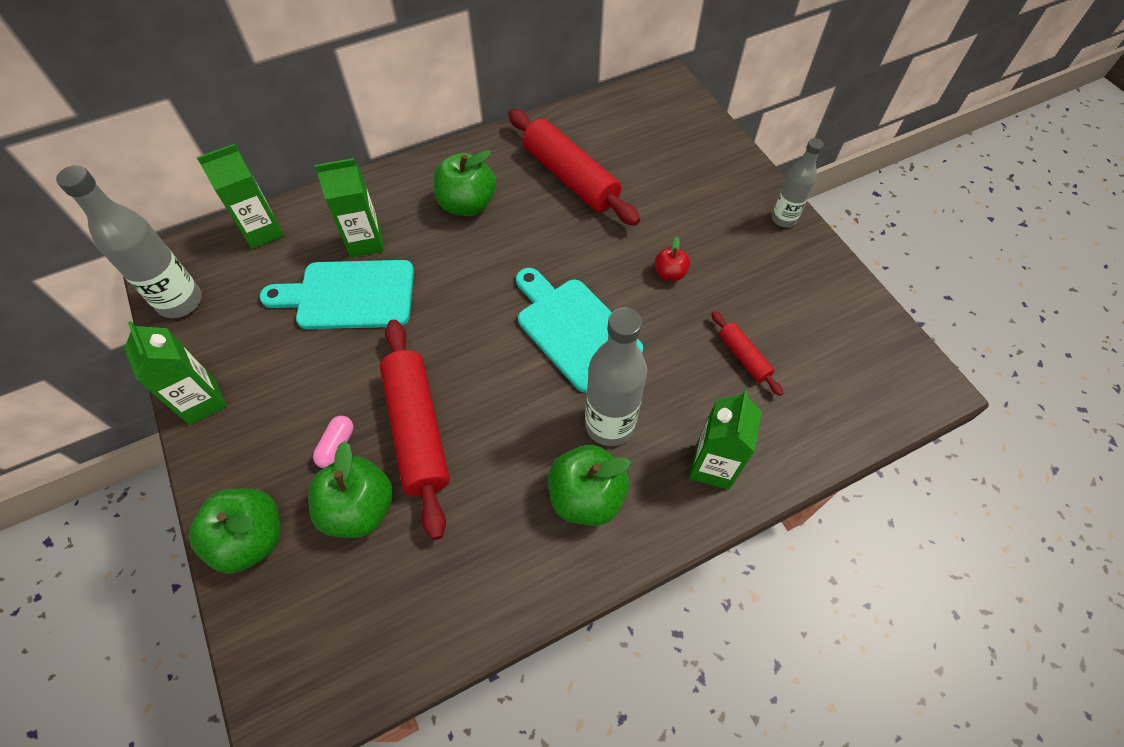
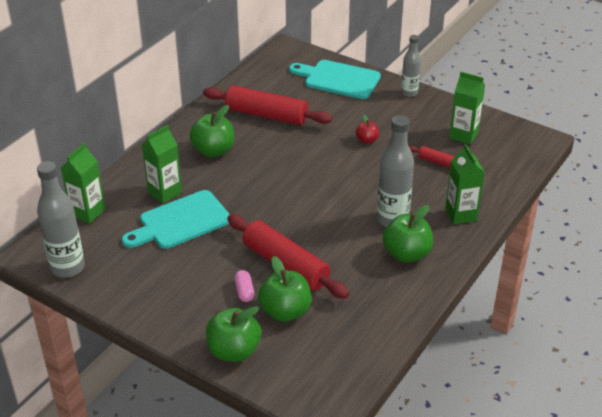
camera: 30 degrees left, 20 degrees down
green carton [124,321,227,425] -> green carton moved to [449,72,485,145]
turquoise cutting board [516,268,643,393] -> turquoise cutting board moved to [289,60,381,99]

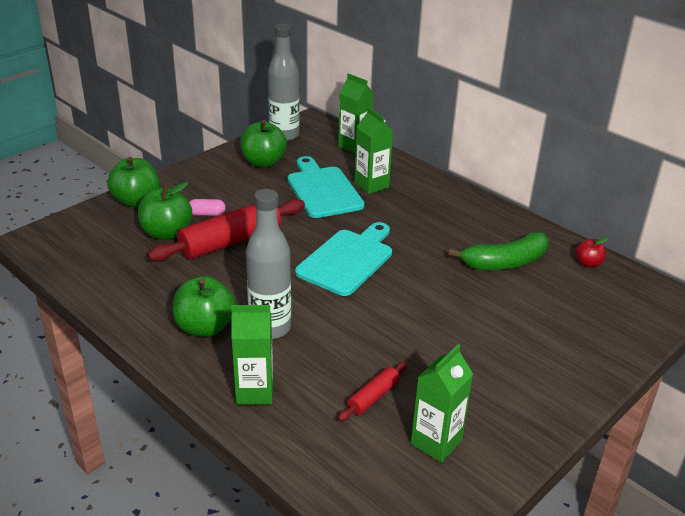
camera: 100 degrees right, 5 degrees down
green apple [190,105,234,157] -> green apple moved to [240,120,287,167]
red rolling pin [203,85,332,125] -> green banana [449,232,549,270]
turquoise cutting board [289,60,381,99] -> turquoise cutting board moved to [295,222,392,296]
red apple [356,115,379,144] -> red apple moved to [576,237,608,268]
grey bottle [401,35,421,97] -> none

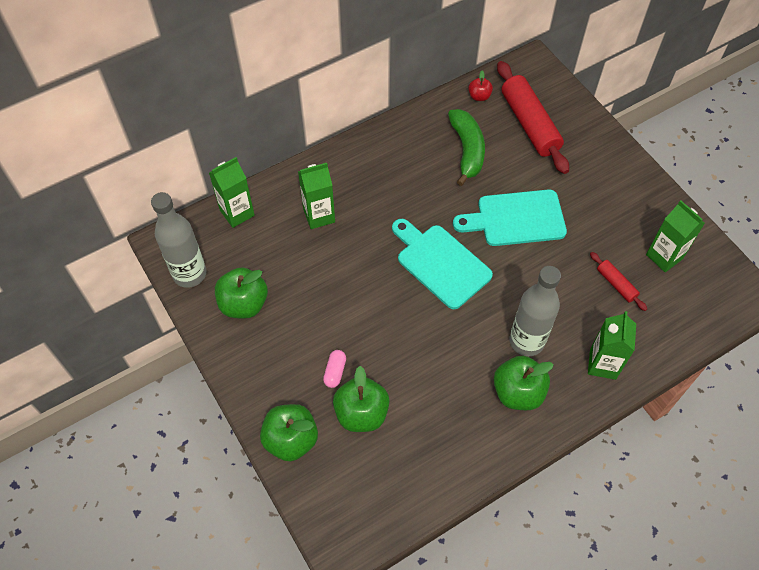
camera: 75 degrees left, 25 degrees up
red rolling pin [148,199,305,261] -> red rolling pin moved to [497,61,569,174]
turquoise cutting board [287,156,365,218] -> turquoise cutting board moved to [453,189,567,246]

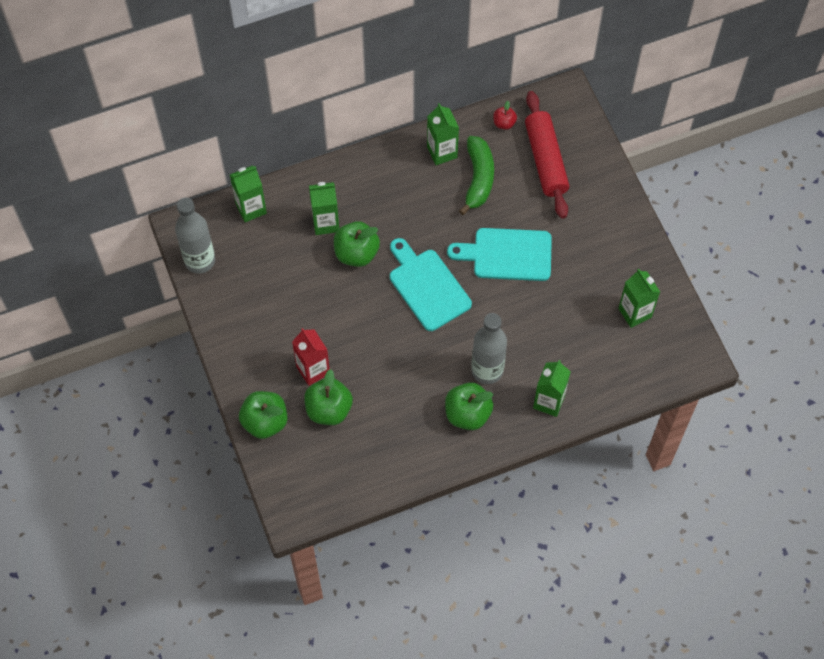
camera: 10 degrees right, 5 degrees up
green apple [215,267,268,319] -> green apple moved to [334,221,380,267]
pink capsule [323,350,346,388] -> red carton [292,328,330,386]
red rolling pin [590,252,647,311] -> none
none -> green carton [427,103,459,165]

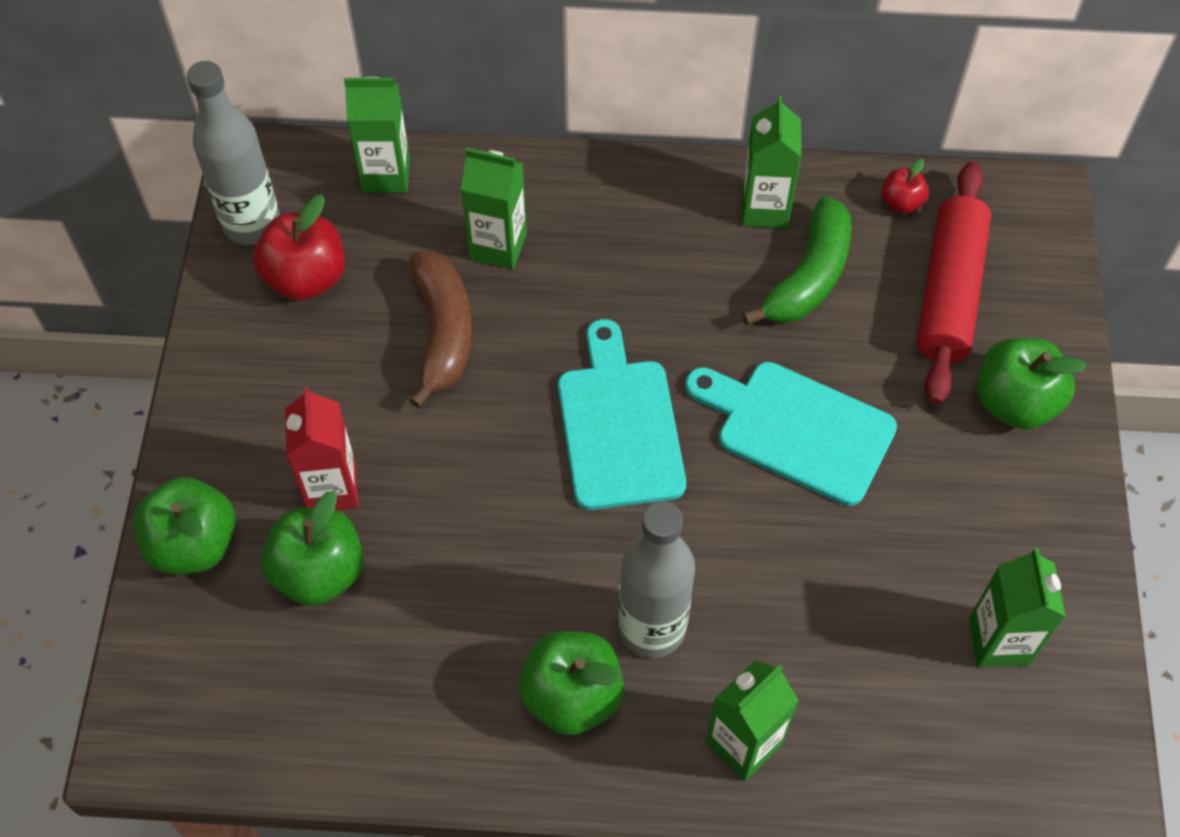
camera: 25 degrees right, 5 degrees down
green apple [334,221,380,267] -> green apple moved to [977,338,1087,430]
none -> red apple [253,195,345,300]
none -> brown banana [409,251,472,408]

